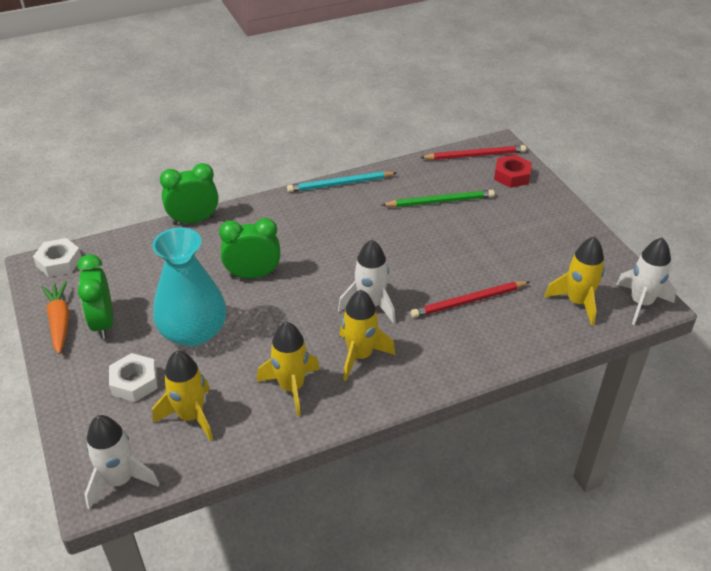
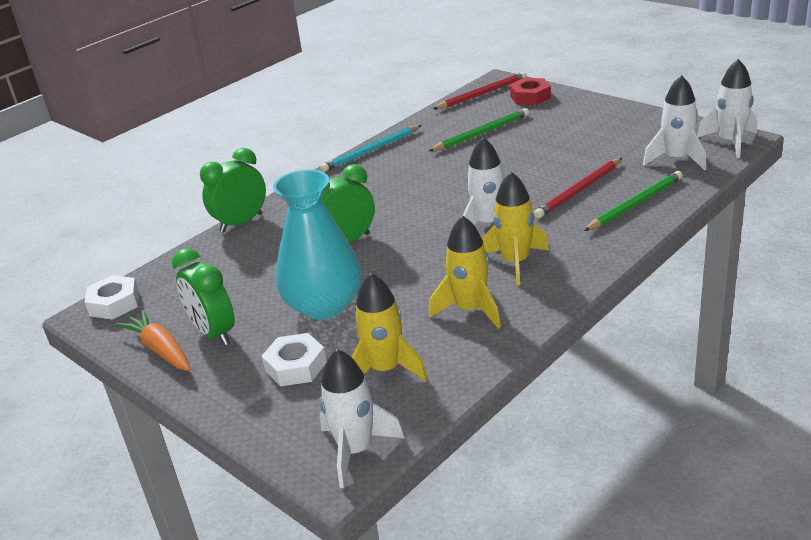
camera: 20 degrees left, 10 degrees down
yellow rocket [544,237,605,326] -> white rocket [643,75,706,171]
none -> green pencil [584,171,683,231]

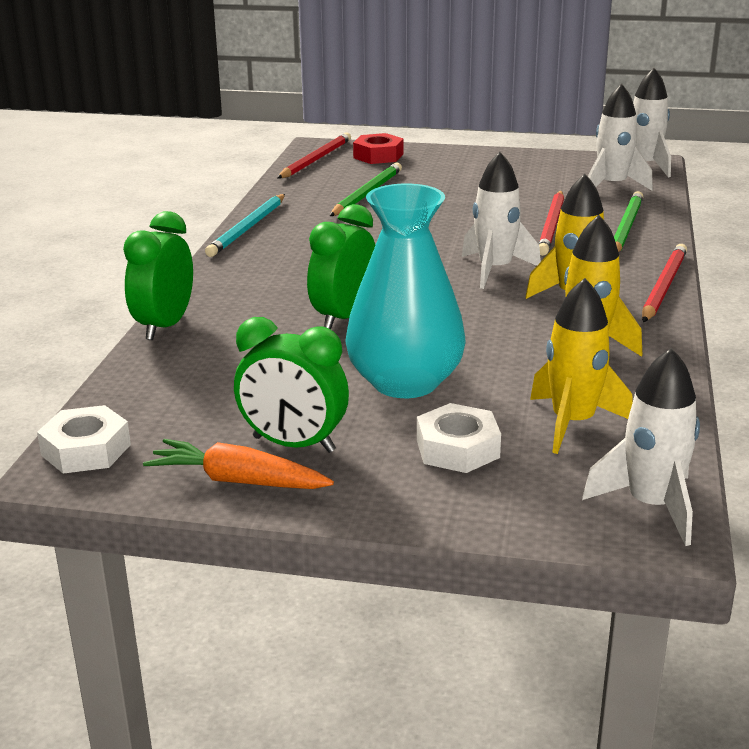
camera: 35 degrees left, 5 degrees down
none -> red pencil [642,244,687,322]

